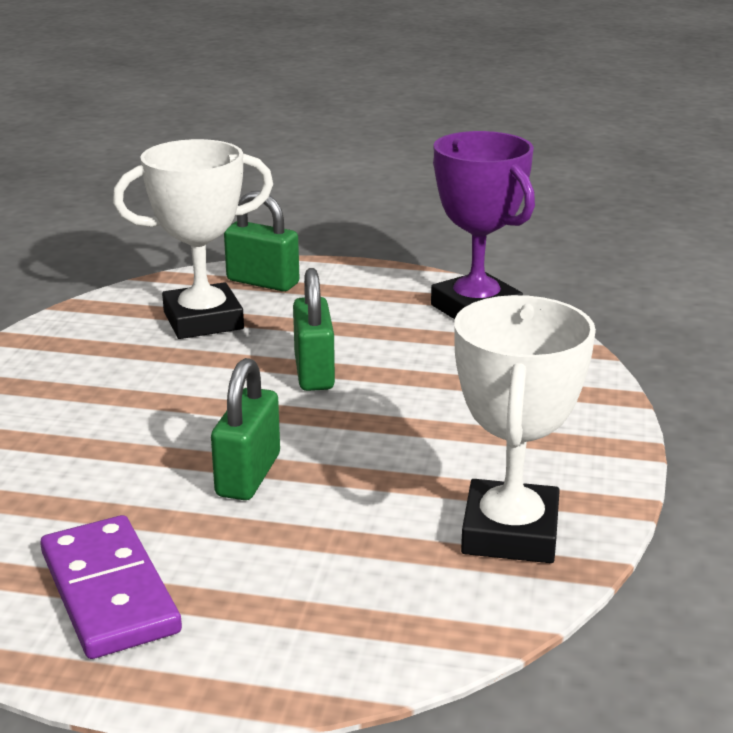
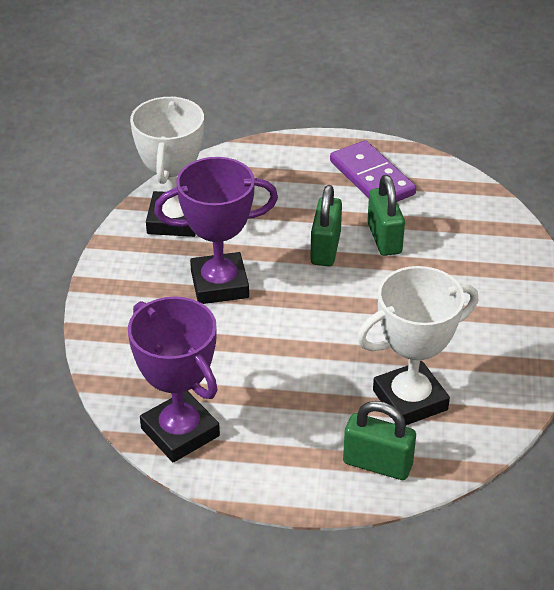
camera: 175 degrees right, 15 degrees up
green padlock [293,268,335,391] -> green padlock moved to [367,175,405,256]
none -> purple trophy [154,157,278,304]

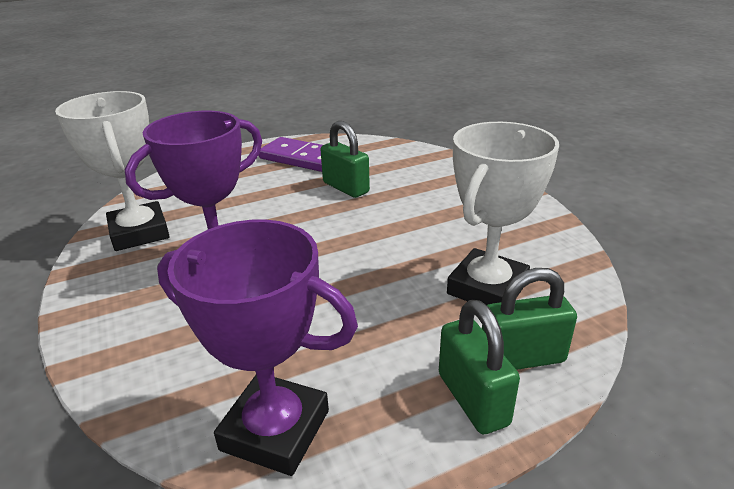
camera: 30 degrees left, 10 degrees down
green padlock [310,185,342,266] -> green padlock moved to [439,300,520,434]

